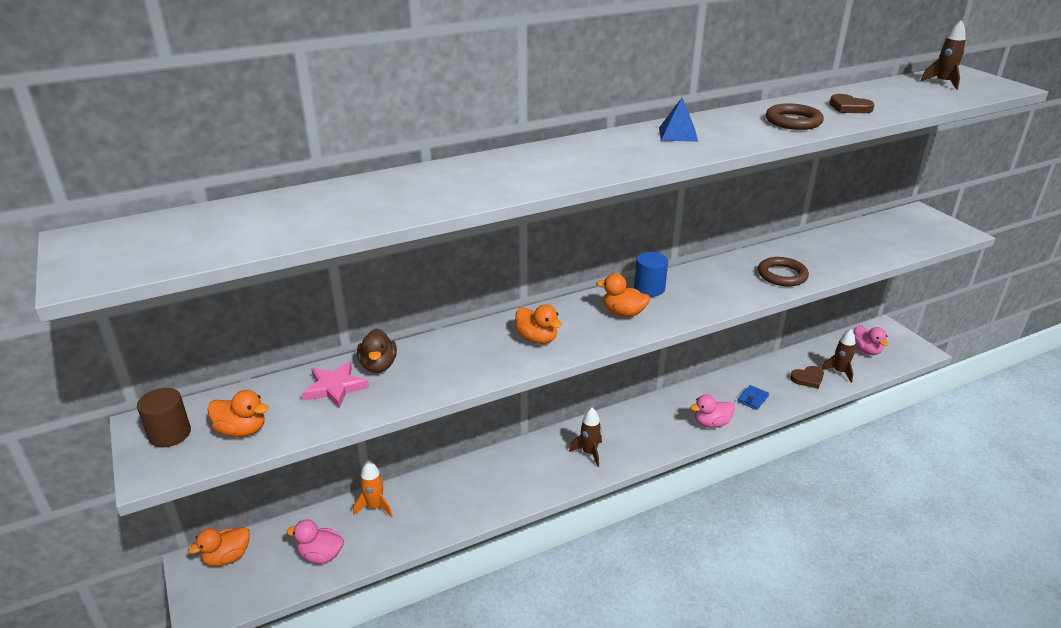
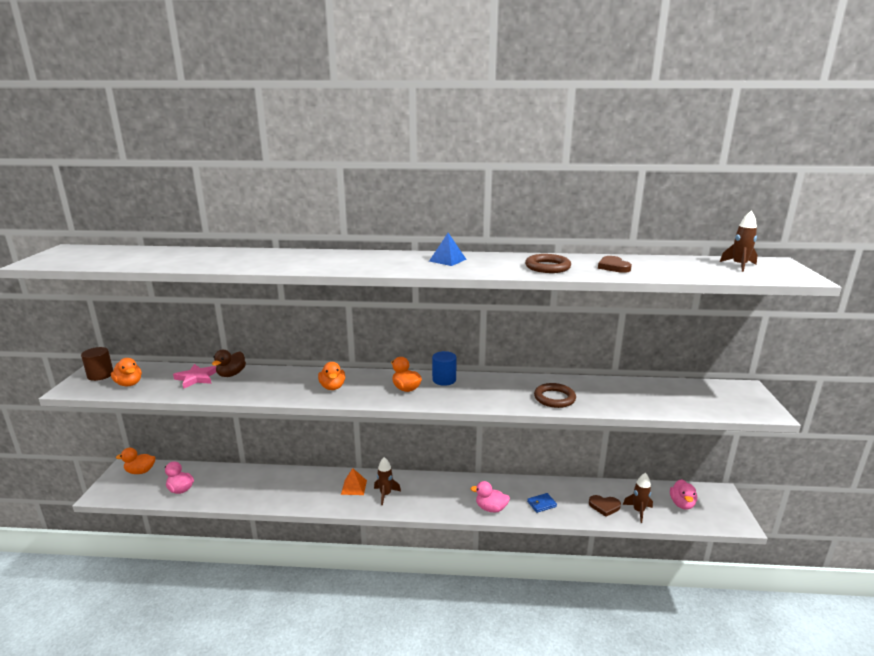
camera: 30 degrees right, 10 degrees down
orange rocket [353,460,393,517] -> none
none -> orange pyramid [341,468,367,495]

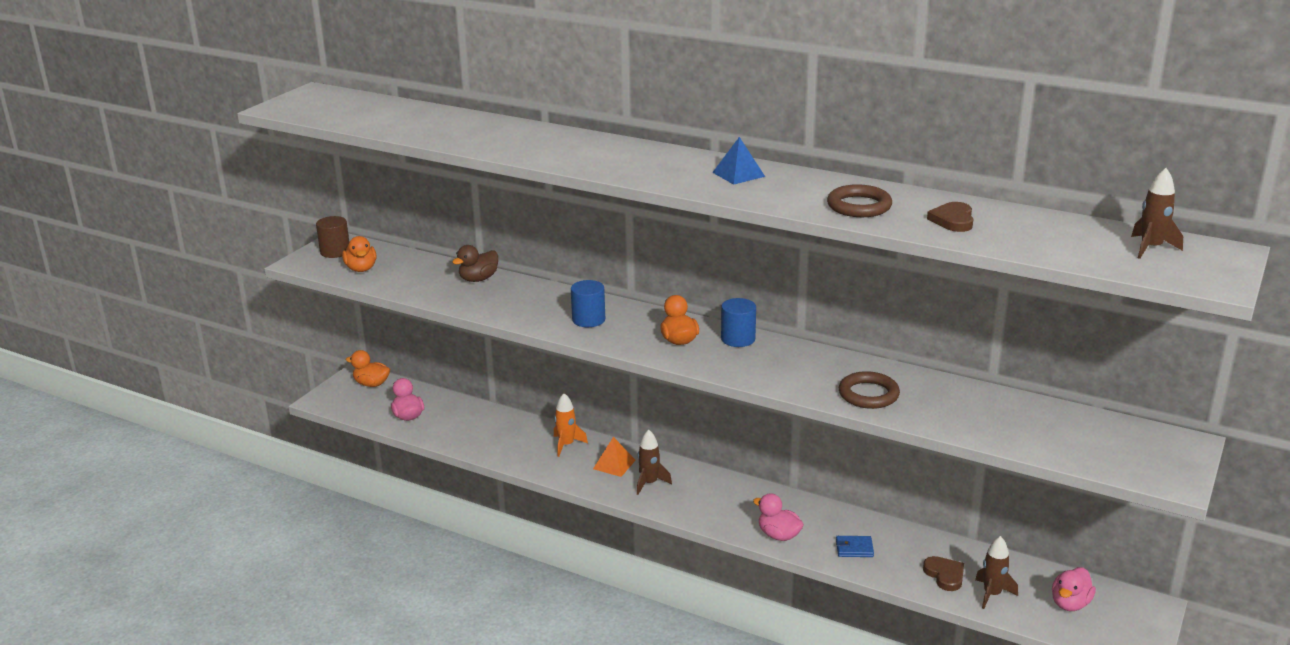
camera: 25 degrees right, 5 degrees up
pink star [173,364,216,389] -> none
orange duck [318,362,345,390] -> blue cylinder [571,280,605,327]
brown heart [589,495,621,517] -> brown heart turned 150 degrees counterclockwise [923,556,964,591]
none -> orange rocket [554,393,588,457]

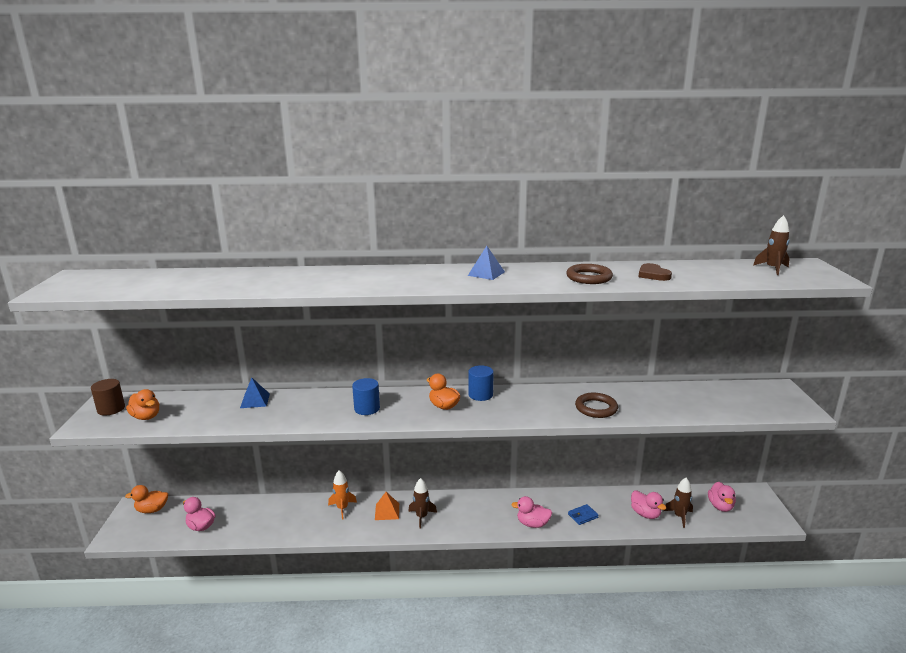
camera: 30 degrees left, 5 degrees down
brown duck [452,245,498,282] -> blue pyramid [240,378,270,408]
brown heart [923,556,964,591] -> pink duck [631,490,666,519]

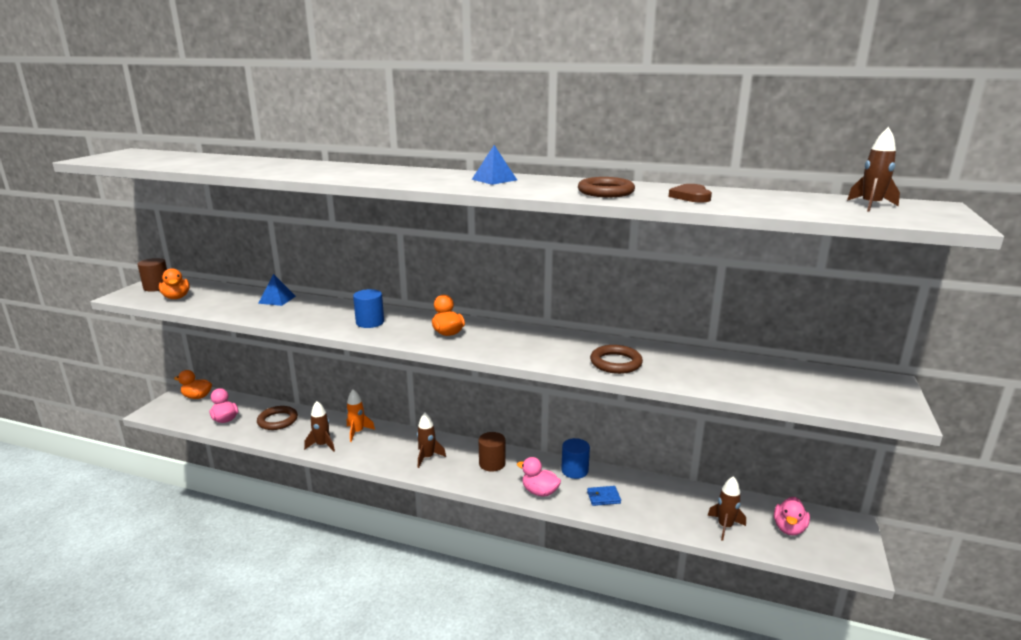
camera: 20 degrees right, 0 degrees up
orange pyramid [375,492,399,520] -> none
blue cylinder [468,365,494,401] -> blue cylinder moved to [561,438,590,479]
pink duck [631,490,666,519] -> none
none -> brown ring [257,406,298,430]
none -> brown rocket [304,401,335,452]
none -> brown cylinder [478,432,506,472]

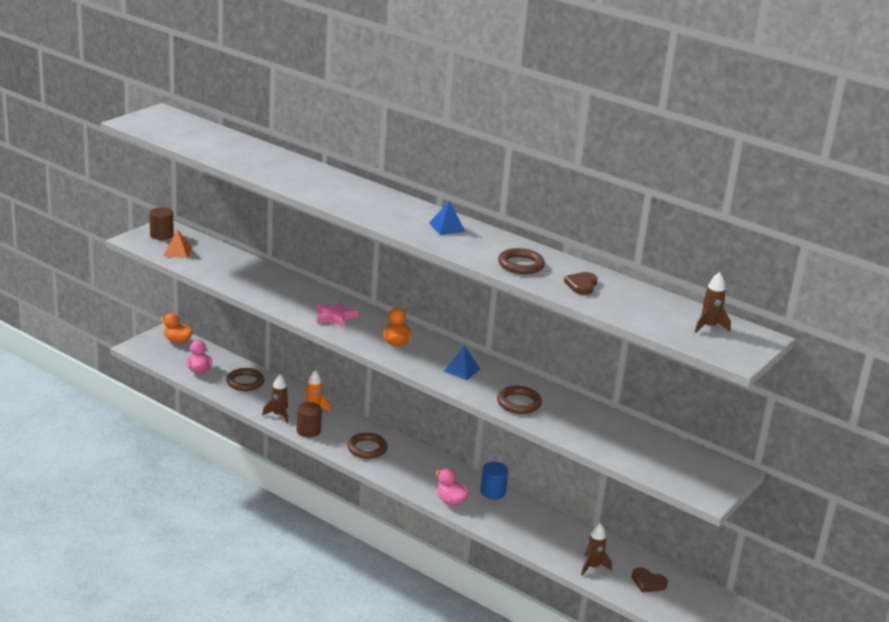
camera: 15 degrees right, 5 degrees up
orange duck [159,268,190,299] -> orange pyramid [164,229,192,258]
blue pyramid [258,274,296,306] -> blue pyramid moved to [443,346,480,380]
blue cylinder [353,289,384,328] -> pink star [316,301,359,328]
brown rocket [417,412,446,468] -> brown ring [347,433,388,459]
brown cylinder [478,432,506,472] -> brown cylinder moved to [297,402,322,437]
blue wallet [587,486,621,506] -> none
pink duck [774,497,810,536] -> brown heart [632,568,668,592]

